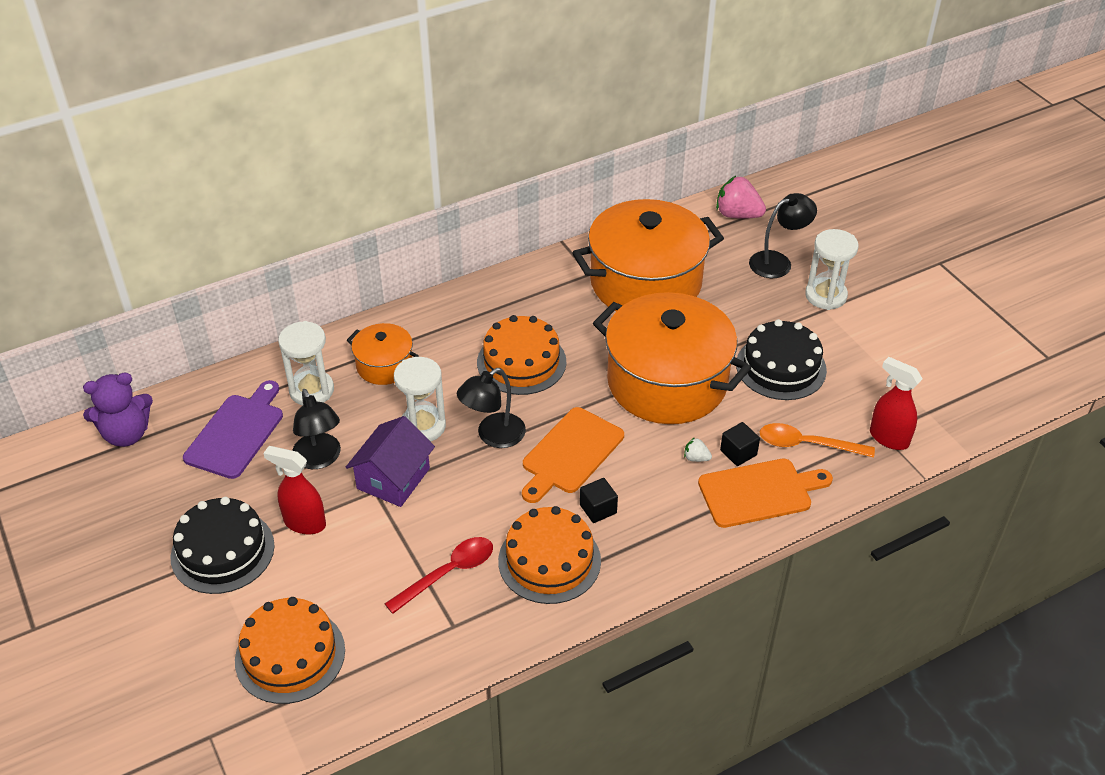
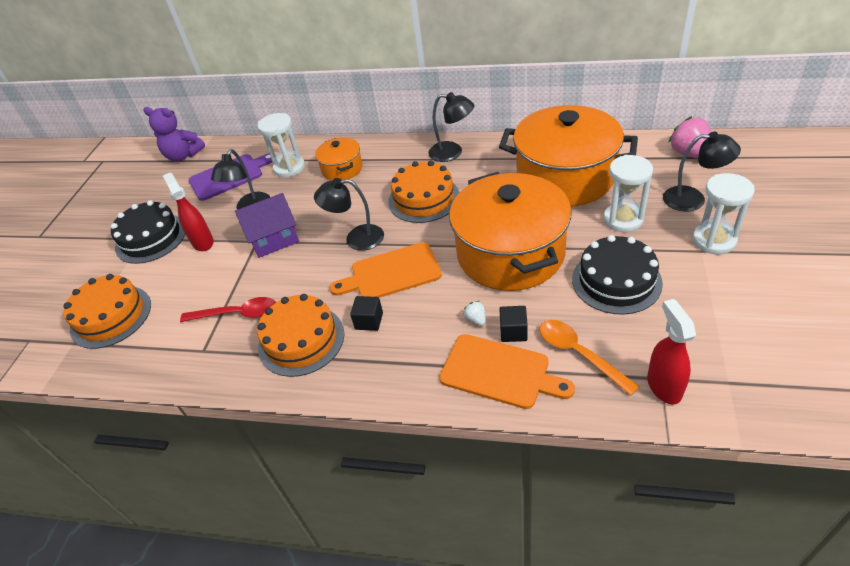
camera: 45 degrees right, 0 degrees up
white hourglass [394,357,446,442] -> white hourglass moved to [604,155,653,232]
none -> black lamp [428,92,474,162]

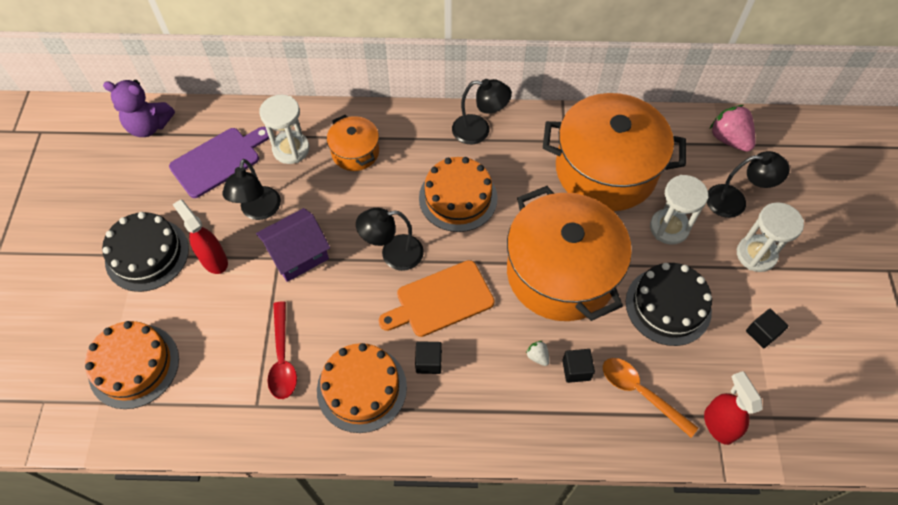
camera: 15 degrees left, 15 degrees up
red spoon [180,297,276,322] -> red spoon turned 90 degrees clockwise [267,301,297,399]
orange cutting board [439,334,575,409] -> none
none -> black cube [746,309,789,348]

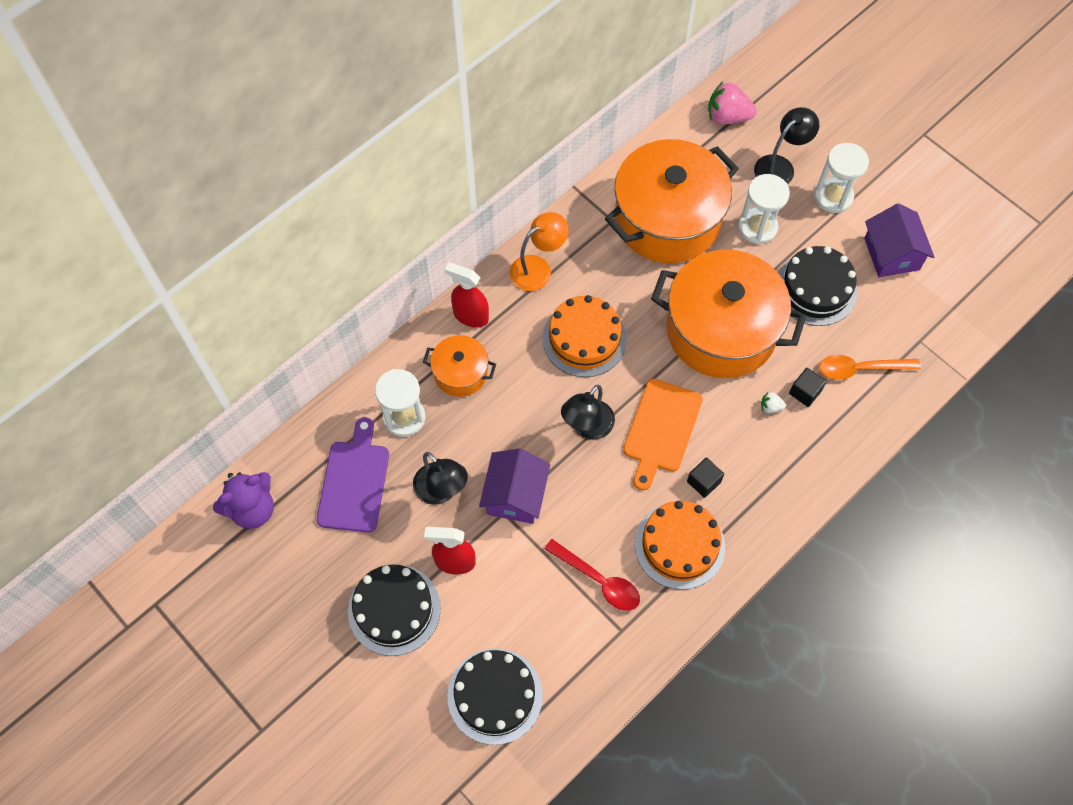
camera: 45 degrees left, 5 degrees up
orange cake [85,321,179,409] -> black cake [448,648,543,745]
black lamp [452,79,512,144] -> orange lamp [510,212,569,291]
red spray bottle [704,371,763,445] -> red spray bottle moved to [444,262,489,328]
black cube [746,309,789,348] -> purple house [864,203,934,277]

